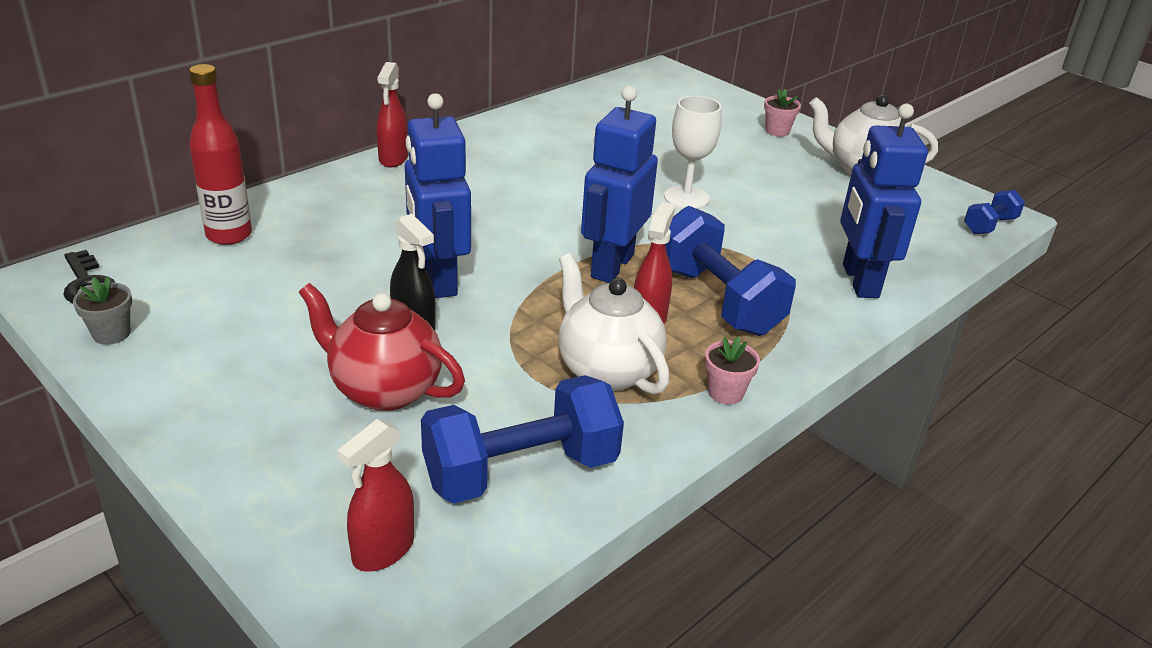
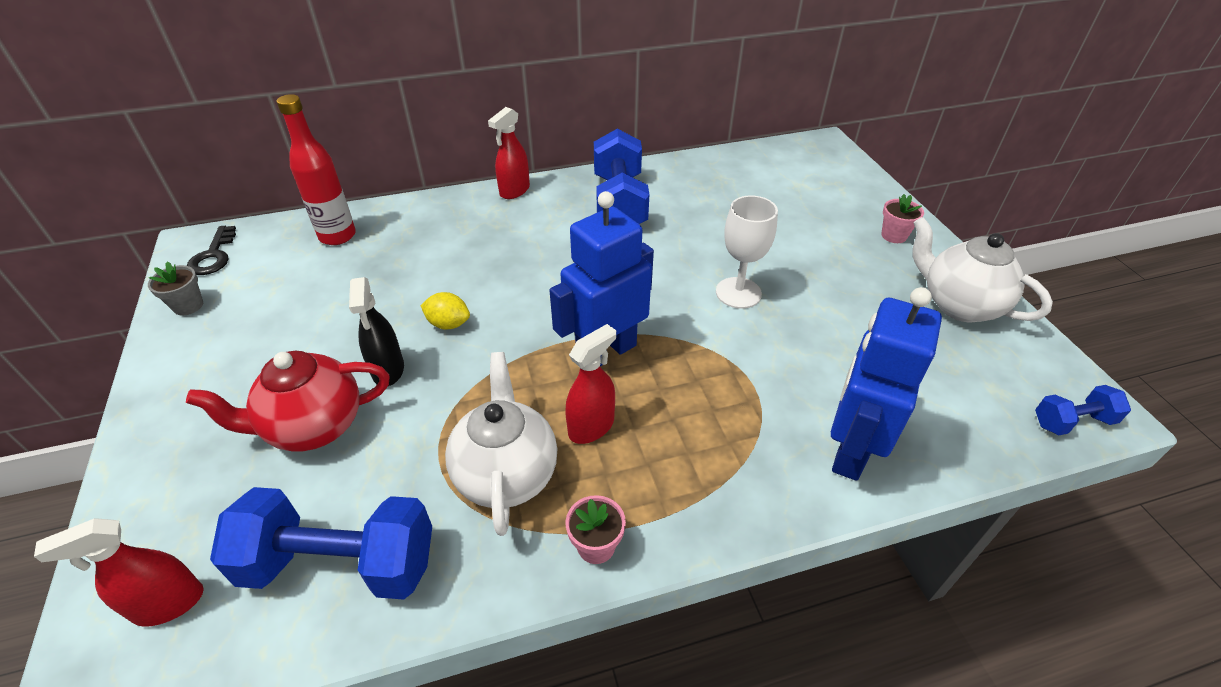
camera: 30 degrees right, 10 degrees up
red teapot [299,283,465,411] -> red teapot turned 75 degrees counterclockwise [186,351,390,452]
blue robot [405,93,471,298] -> yellow lemon [420,292,470,329]
blue dumbbell [665,206,796,336] -> blue dumbbell moved to [594,129,649,224]

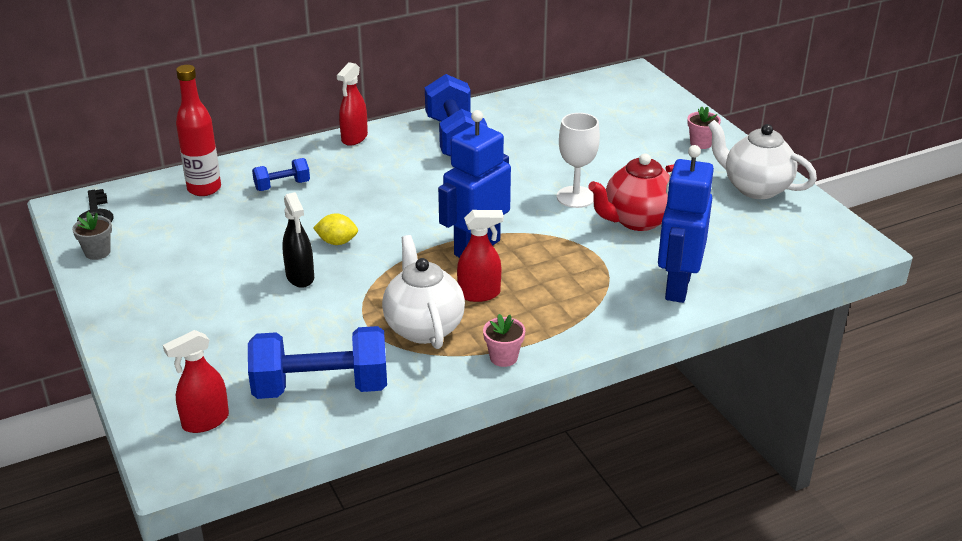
camera: 10 degrees left, 10 degrees down
red teapot [186,351,390,452] -> red teapot moved to [588,153,674,231]
red spray bottle [565,324,616,444] -> red spray bottle turned 45 degrees clockwise [457,210,504,302]
blue dumbbell [1035,385,1131,435] -> blue dumbbell moved to [252,158,310,191]

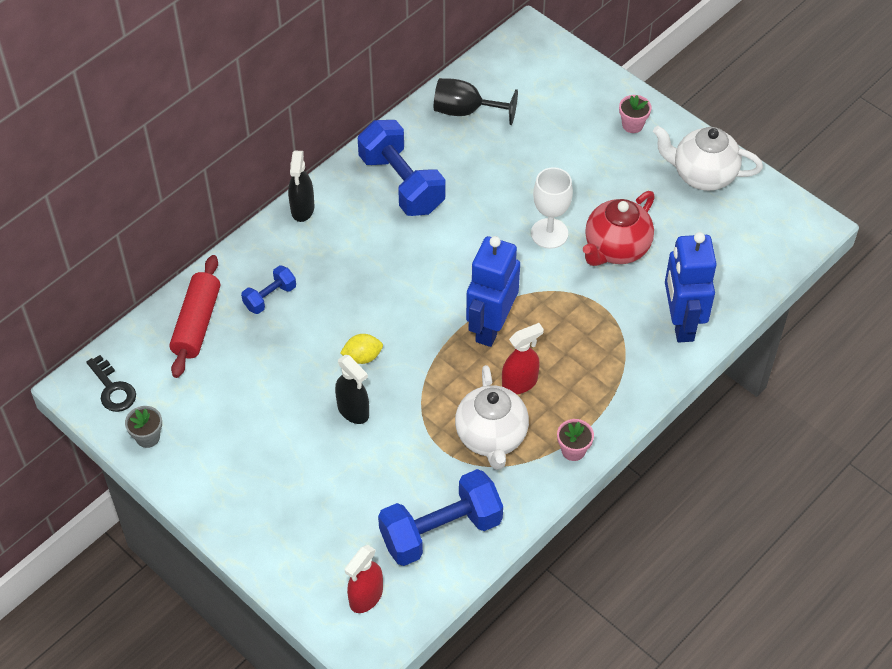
camera: 20 degrees left, 20 degrees up
red bottle [176,65,221,196] -> red rolling pin [170,255,220,378]
red spray bottle [337,62,368,146] -> black spray bottle [288,150,314,222]
white teapot [382,235,465,349] -> white teapot turned 150 degrees counterclockwise [455,365,529,470]
none -> black goblet [434,78,518,125]

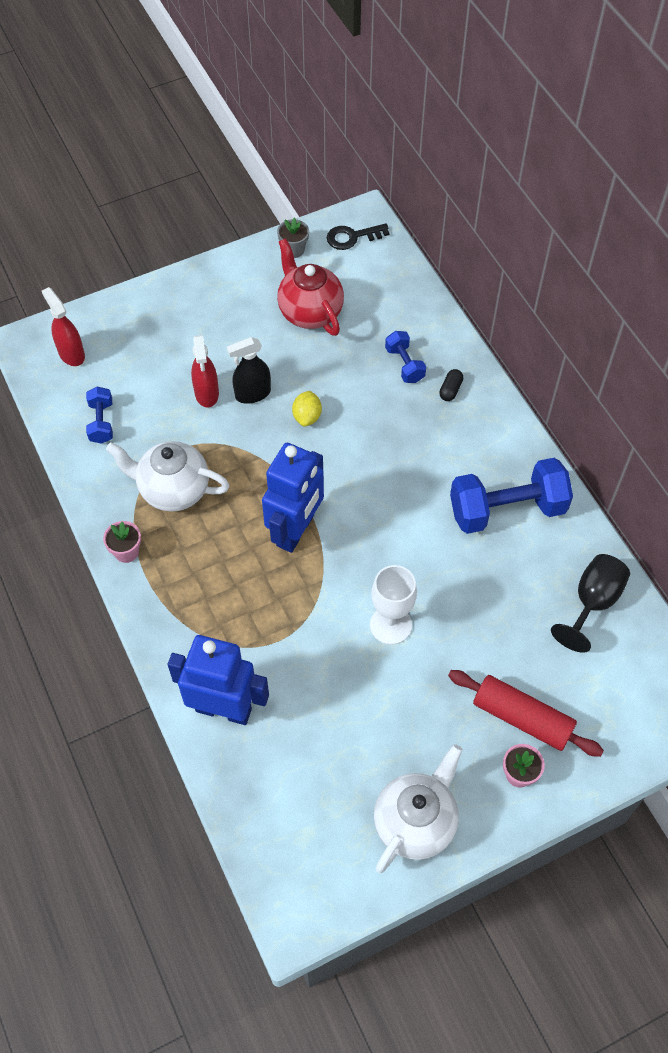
camera: 110 degrees right, 5 degrees up
red rolling pin [170,255,220,378] -> red rolling pin moved to [448,670,604,757]
black spray bottle [288,150,314,222] -> none
blue dumbbell [378,469,503,566] -> blue dumbbell [86,386,113,444], size x0.50
blue robot [466,236,520,347] -> blue robot turned 75 degrees clockwise [262,443,324,553]
red spray bottle [502,323,544,394] -> red spray bottle moved to [191,335,219,407]
red teapot [583,191,655,266] -> red teapot moved to [277,238,344,336]
none -> black capsule [439,369,463,401]

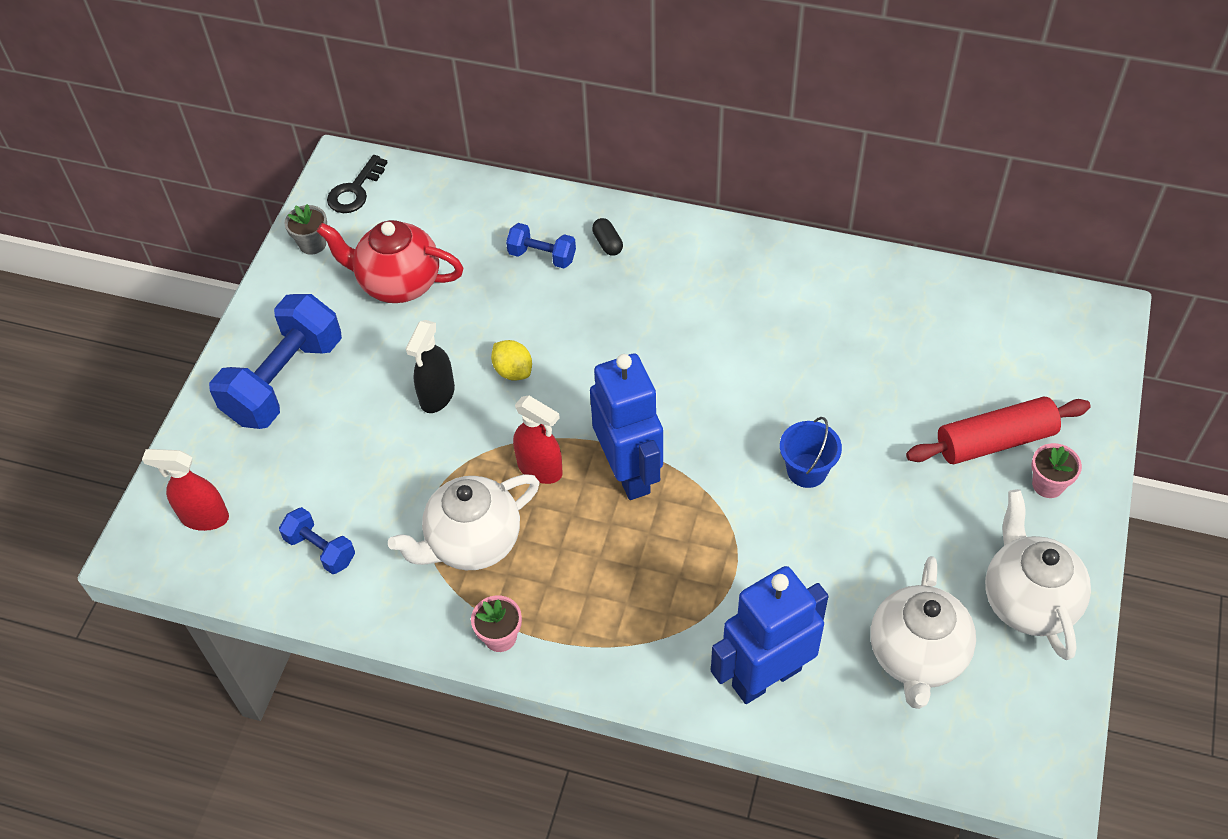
camera: 45 degrees left, 5 degrees down
red spray bottle [191,335,219,407] -> red spray bottle moved to [513,395,563,484]
white goblet [370,565,417,645] -> blue bucket [780,417,842,488]
blue dumbbell [450,458,573,534] -> blue dumbbell moved to [209,294,342,429]
black goblet [551,554,630,653] -> none
none -> white teapot [870,556,976,709]

